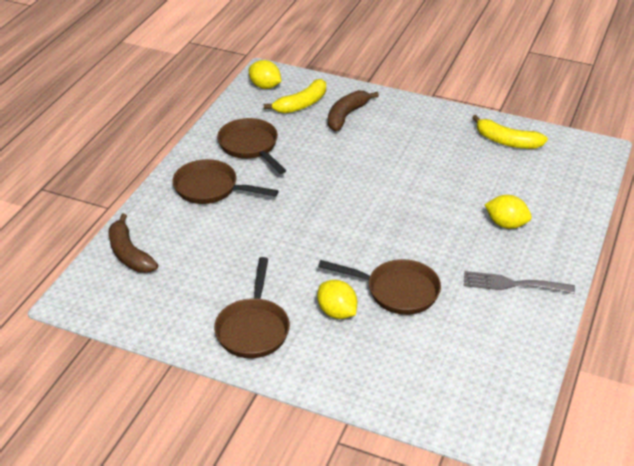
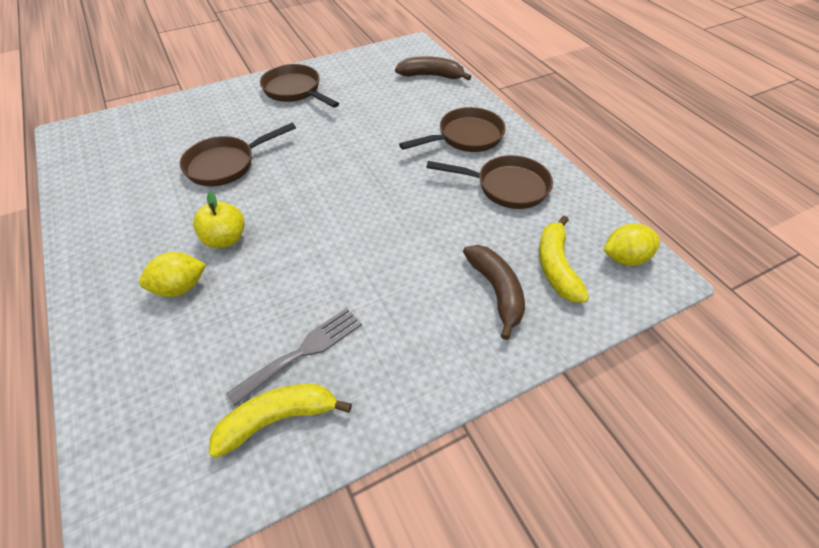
camera: 130 degrees right, 10 degrees up
yellow lemon [317,280,357,319] -> none
grey fork [464,271,575,294] -> grey fork moved to [226,308,362,406]
none -> yellow apple [193,191,245,248]

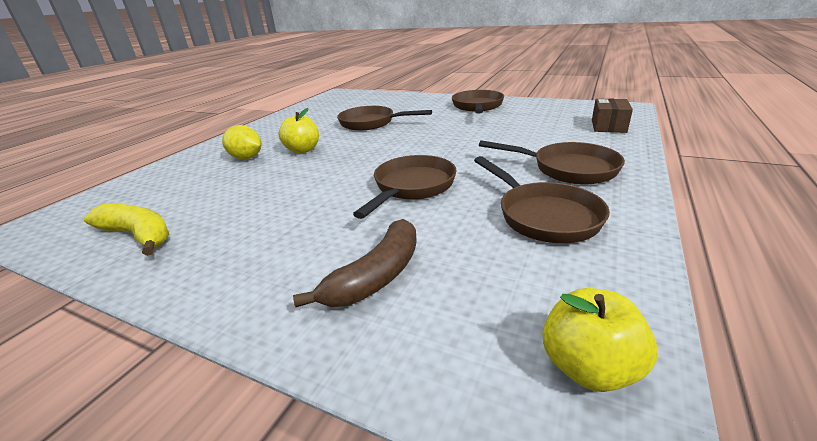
camera: 55 degrees right, 20 degrees down
grey fork [226,308,362,406] -> none
brown banana [395,56,471,81] -> brown box [592,99,633,133]
yellow banana [539,215,589,303] -> none
yellow lemon [603,223,660,266] -> yellow apple [542,288,657,392]
none -> brown pan [353,155,457,219]

